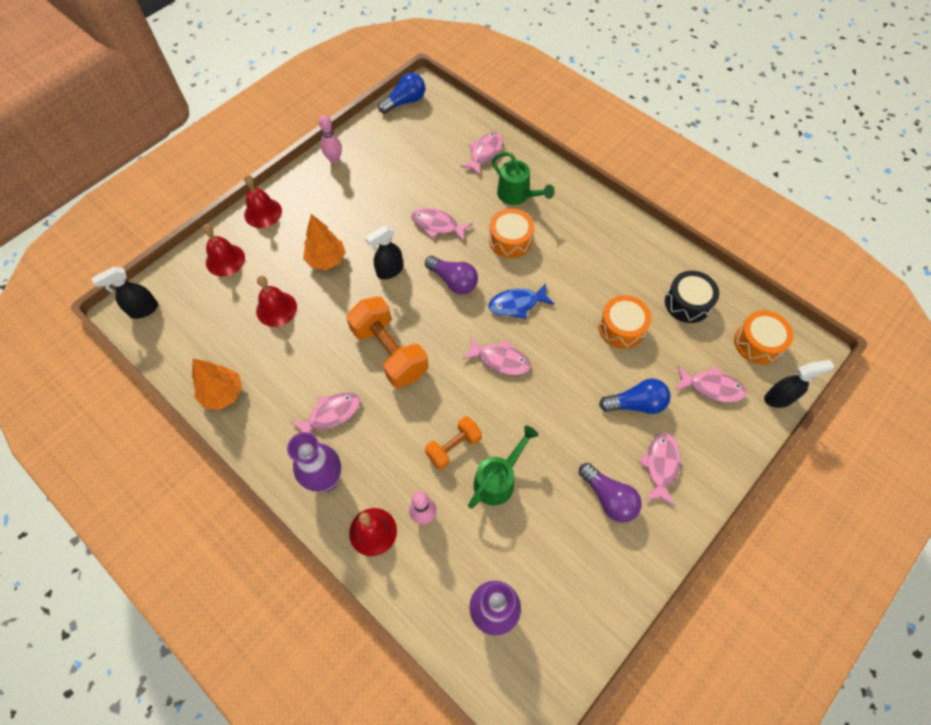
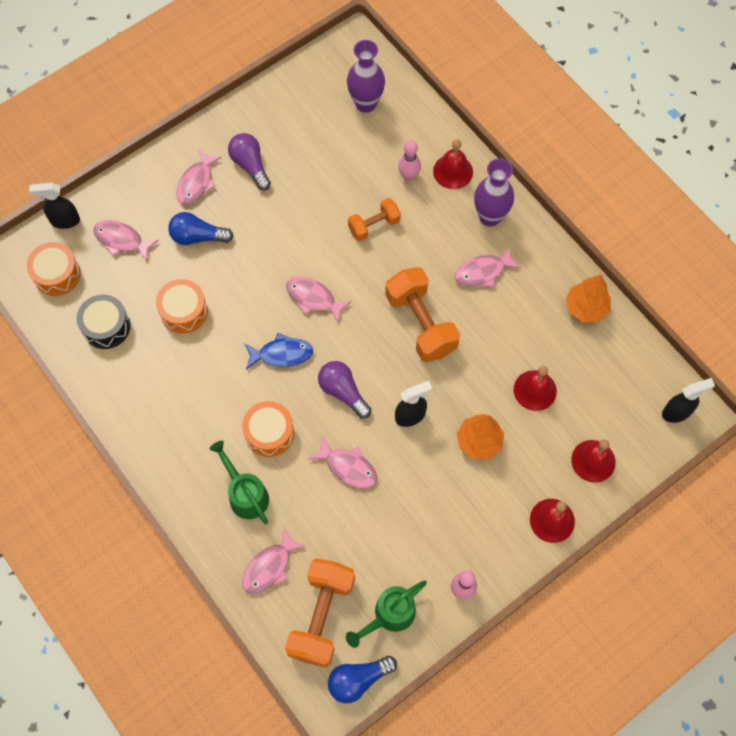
camera: 170 degrees left, 5 degrees up
green watering can [468,426,539,509] -> green watering can moved to [346,580,427,648]
none -> orange dumbbell [285,558,355,668]

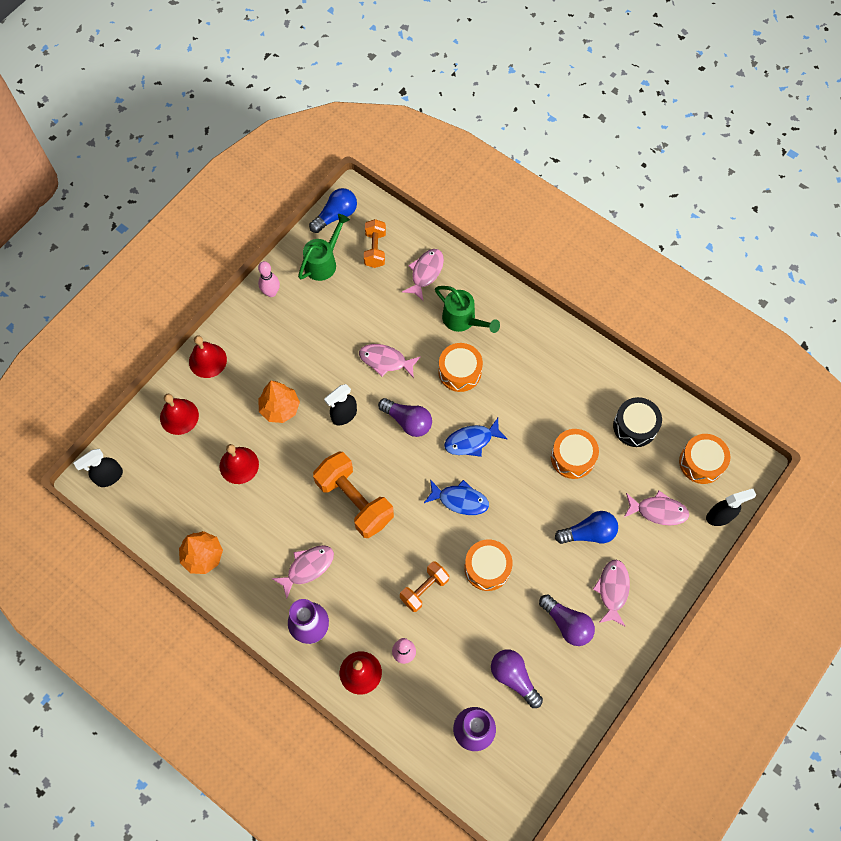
camera: 165 degrees right, 0 degrees up
orange dumbbell [285,558,355,668] -> orange dumbbell [364,219,386,268], size x0.58
pink fish [286,277,352,322] -> blue fish [424,479,489,515]
none -> orange drum [464,540,513,591]
none -> purple light bulb [491,650,543,708]

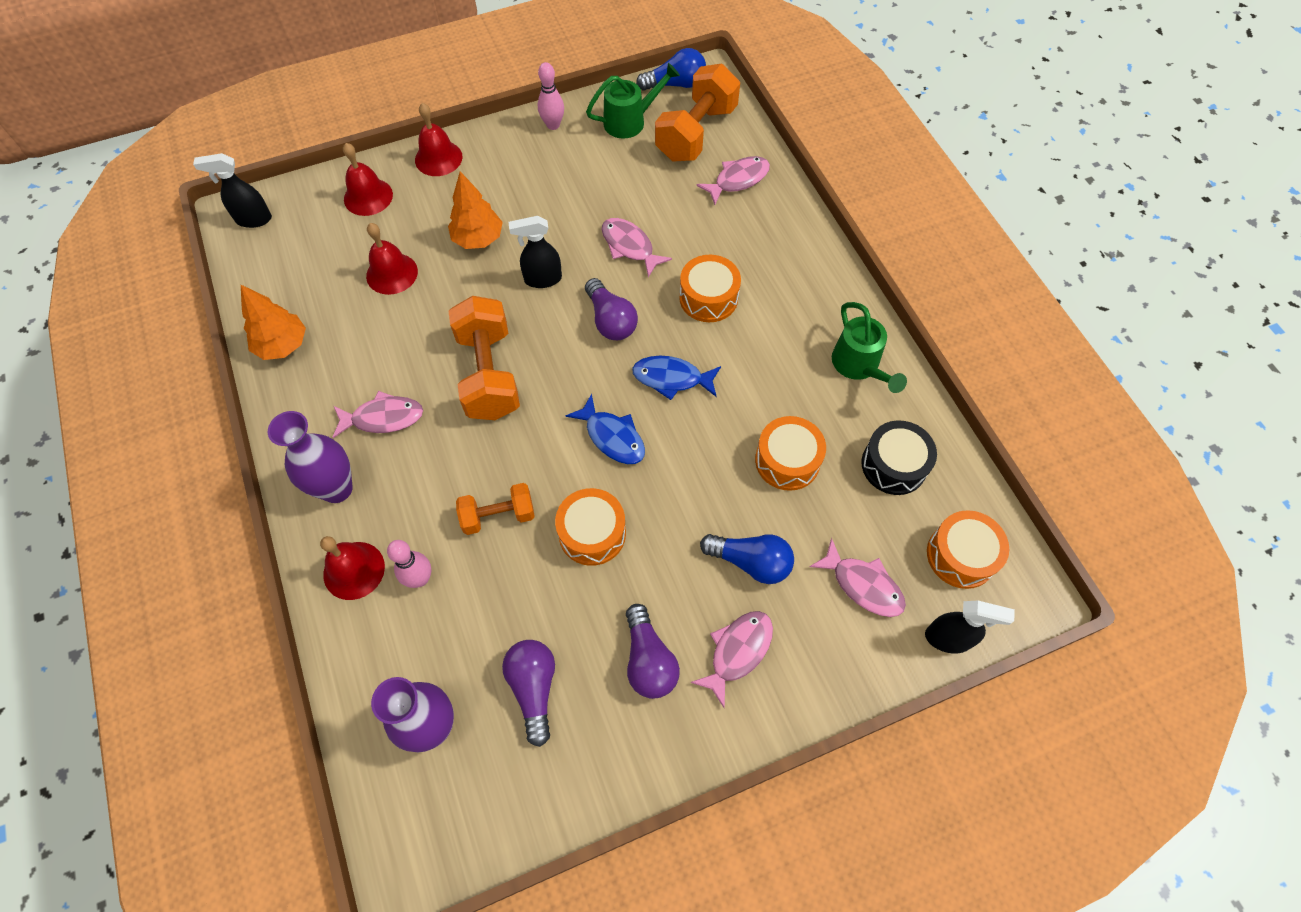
camera: 30 degrees right, 5 degrees down
orange dumbbell [364,219,386,268] -> orange dumbbell [655,64,740,161], size x1.72
green watering can [435,286,500,333] -> green watering can moved to [832,302,907,393]

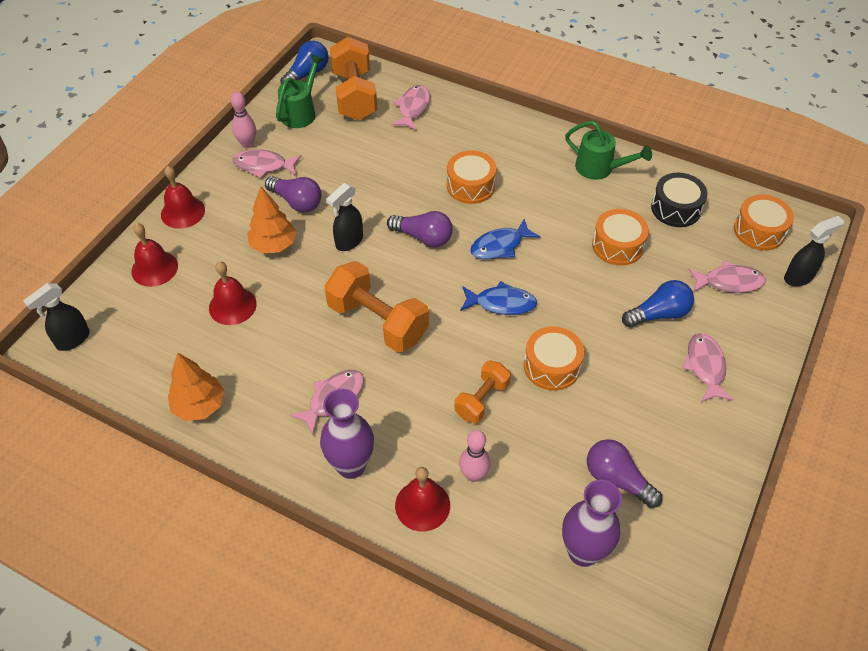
camera: 40 degrees left, 10 degrees down
pink fish [601,218,672,277] -> pink fish moved to [233,149,301,178]
purple light bulb [626,604,680,699] -> purple light bulb moved to [265,176,321,213]

